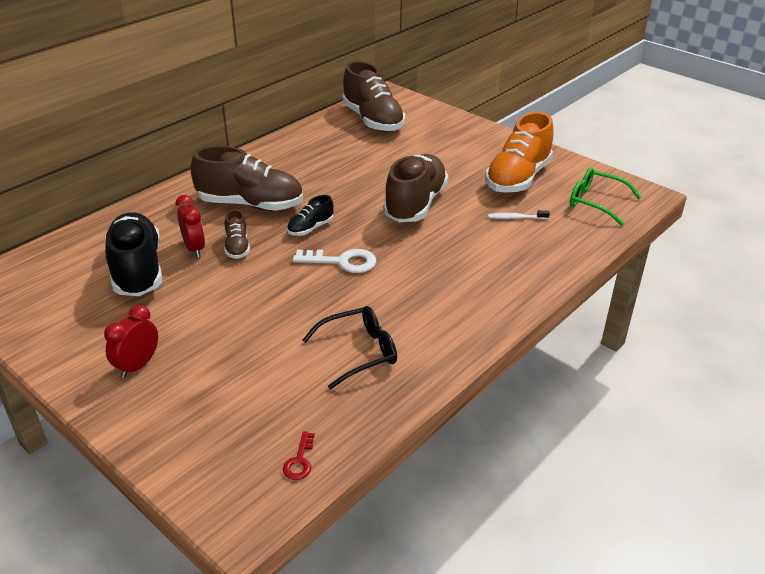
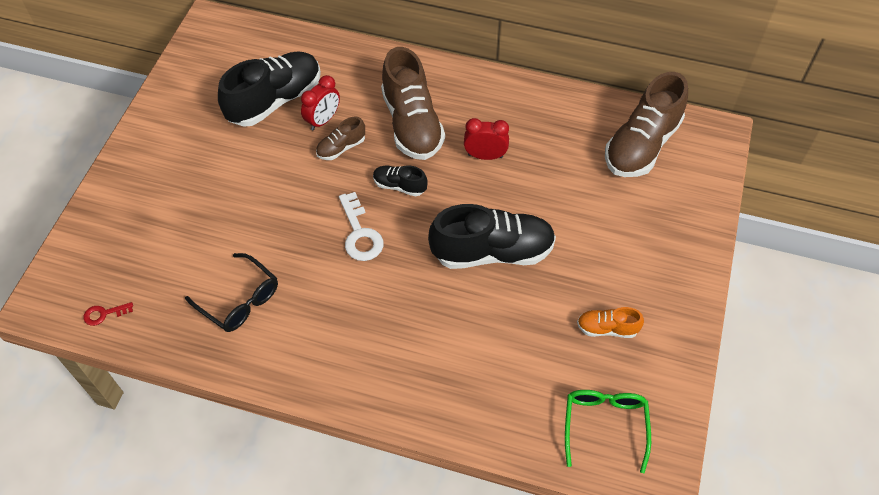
camera: 65 degrees right, 20 degrees up
red clock [104,305,158,378] -> red clock moved to [464,118,509,160]
brown shoe [383,154,448,222] -> black shoe [428,204,556,269]
orange shoe [485,112,554,193] -> orange shoe [577,307,644,338], size x0.48
white toothbrush [488,210,550,219] -> none

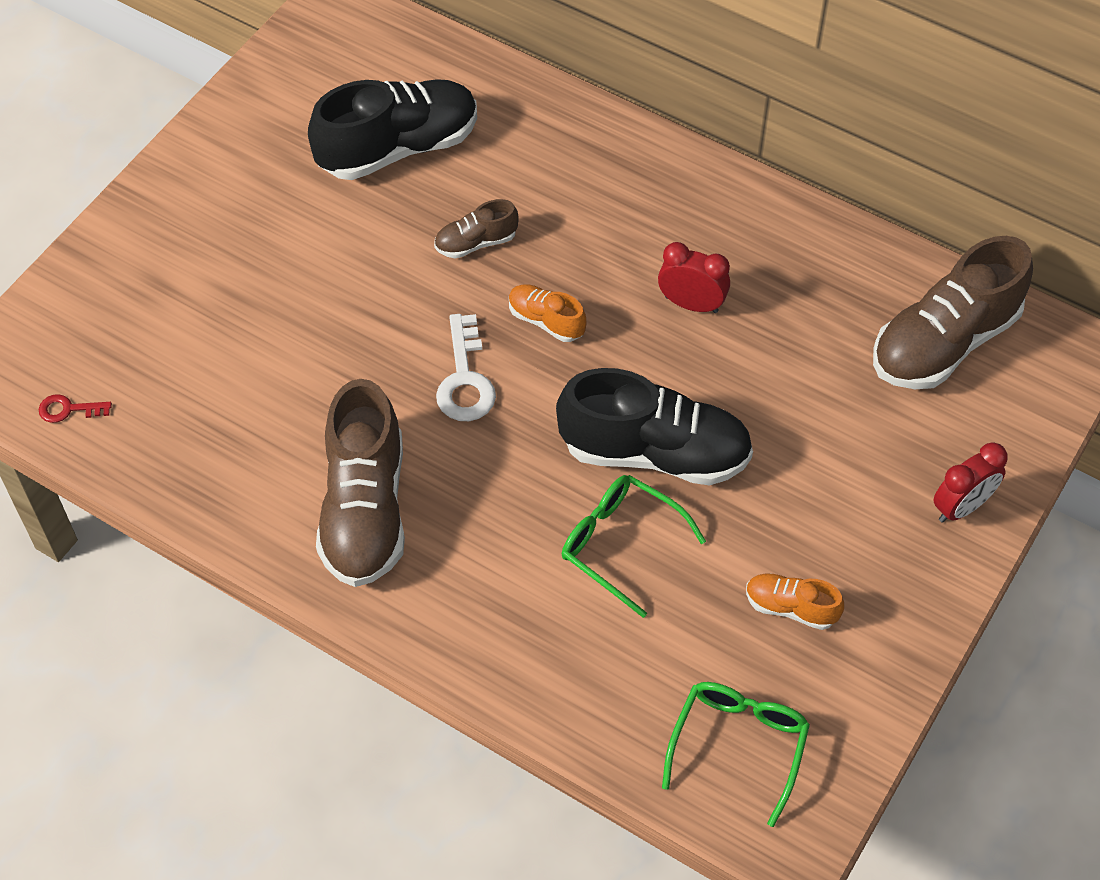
camera: 15 degrees right, 0 degrees up
black glasses [185,253,278,332] -> none
red clock [301,75,340,130] -> red clock moved to [933,442,1008,523]
black shoe [373,166,428,196] -> orange shoe [509,284,587,342]
brown shoe [381,47,445,160] -> brown shoe moved to [316,379,405,587]
none -> green glasses [562,475,706,618]

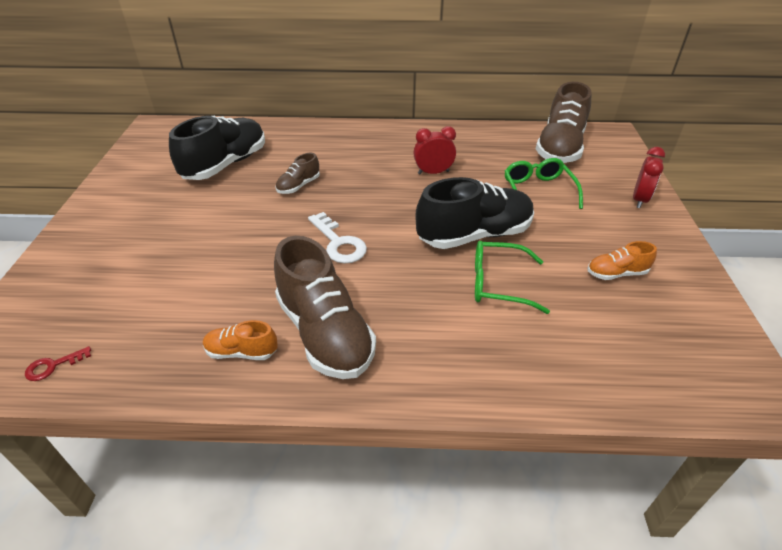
camera: 30 degrees left, 15 degrees down
orange shoe [509,284,587,342] -> orange shoe moved to [203,320,278,360]
green glasses [662,682,810,827] -> green glasses moved to [505,158,583,209]

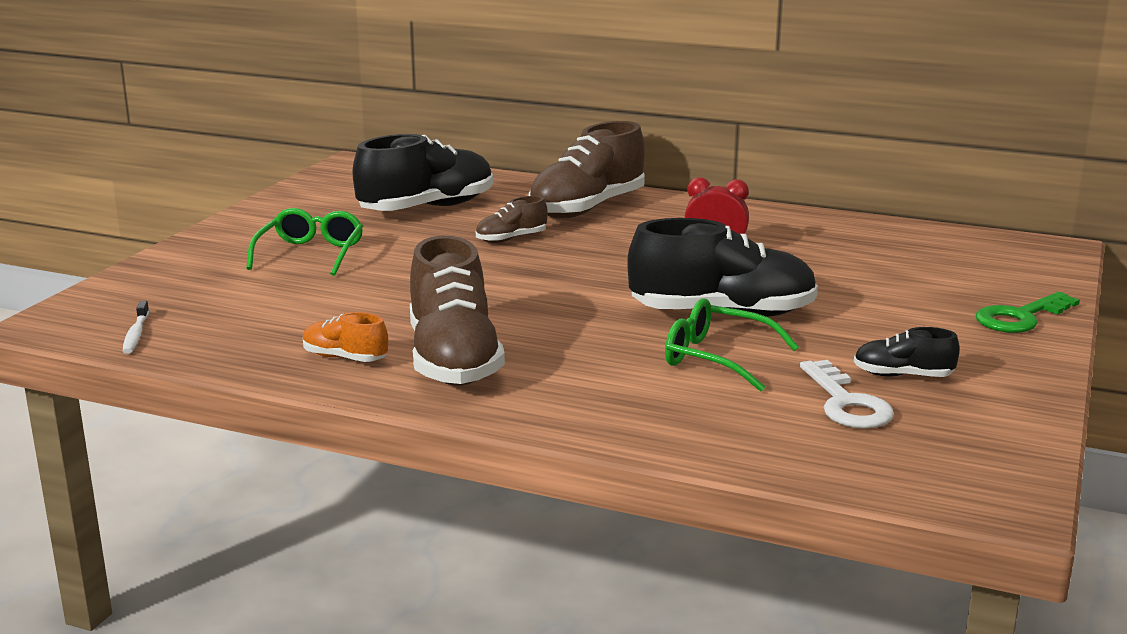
camera: 20 degrees right, 20 degrees down
red key [25,346,91,381] -> white toothbrush [123,301,149,354]
white key [308,212,367,263] -> white key moved to [800,360,894,429]
green glasses [505,158,583,209] -> green glasses moved to [246,208,363,276]
brown shoe [536,82,591,163] -> brown shoe moved to [529,121,645,218]
orange shoe [588,241,657,280] -> black shoe [854,327,960,377]
red clock [633,147,665,208] -> green key [975,292,1080,333]

